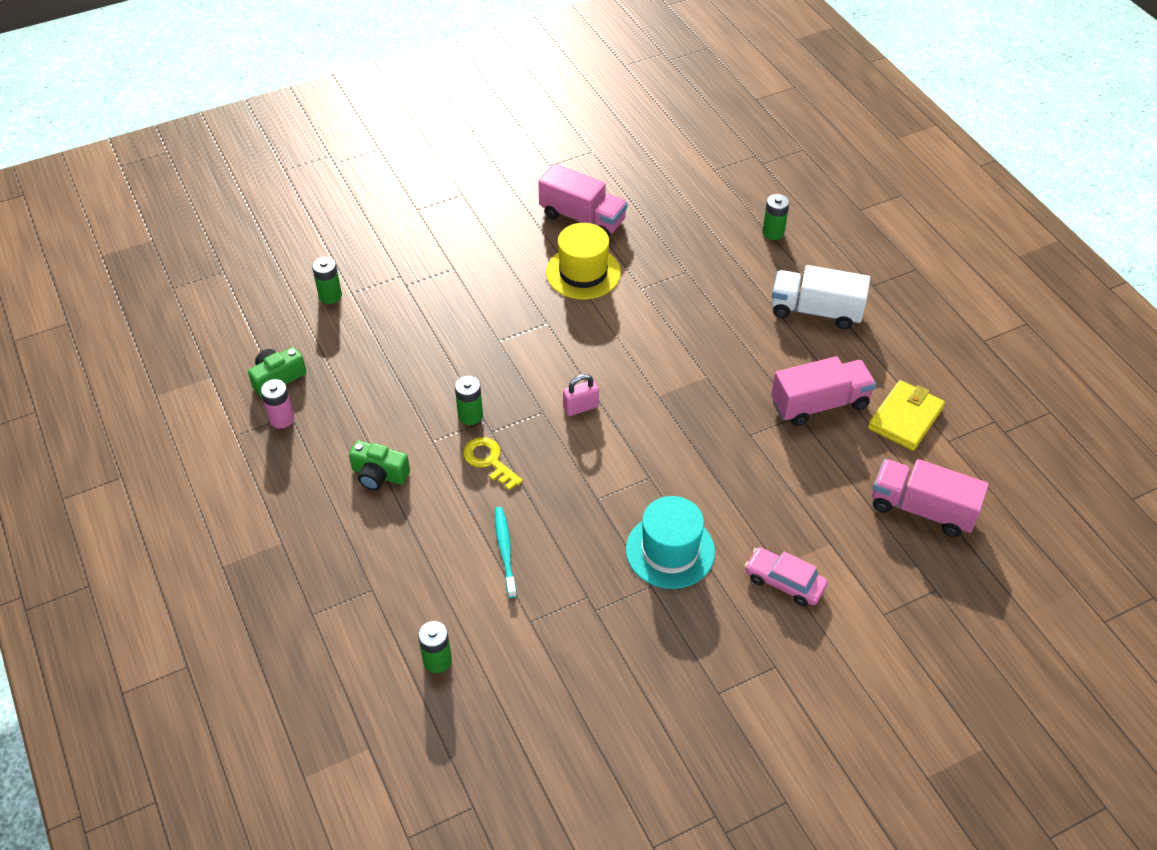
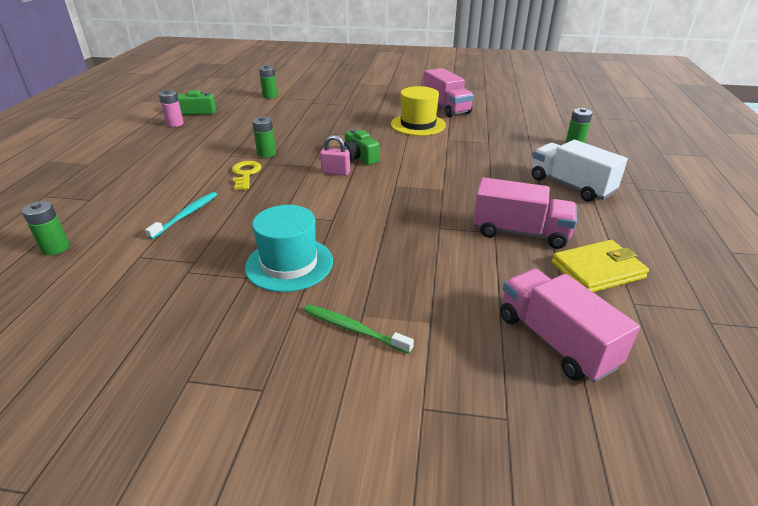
camera: 35 degrees right, 15 degrees down
green camera [349,441,410,490] -> green camera moved to [344,129,379,165]
pink car [745,547,828,607] -> green toothbrush [304,305,414,354]

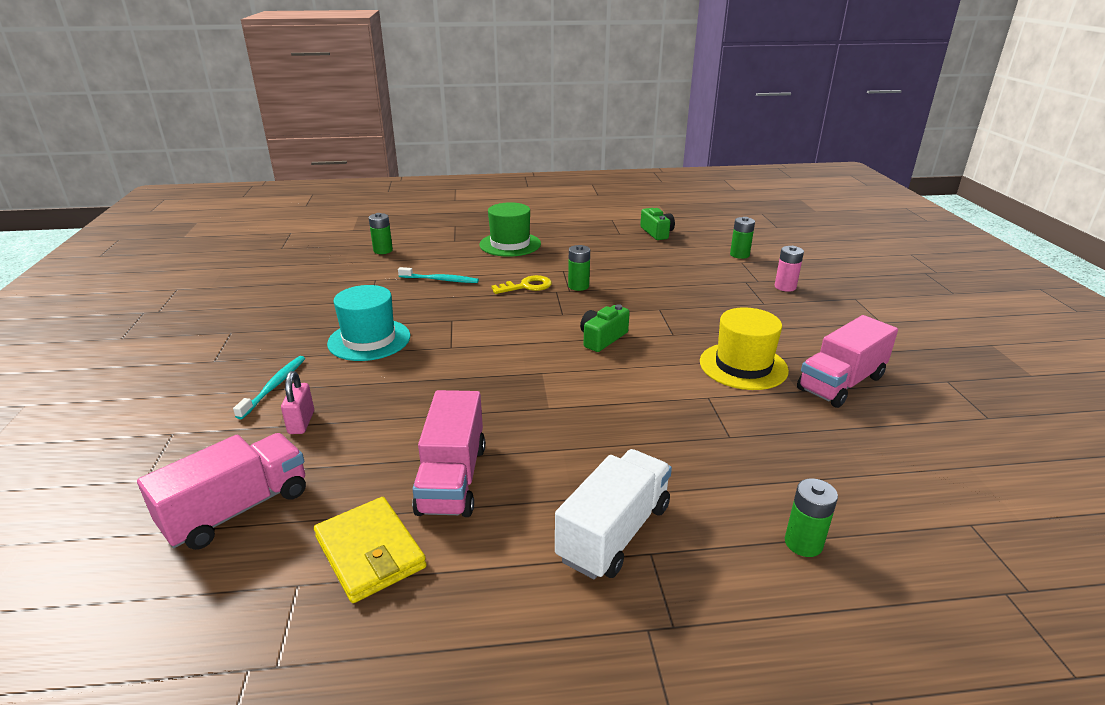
camera: 75 degrees right, 5 degrees down
pink battery [159,90,184,127] -> pink battery moved to [775,246,804,292]
green toothbrush [304,305,414,354] -> turquoise toothbrush [233,356,305,419]
pink padlock [320,135,350,176] -> pink padlock moved to [281,371,314,434]
none -> green hat [479,202,541,257]

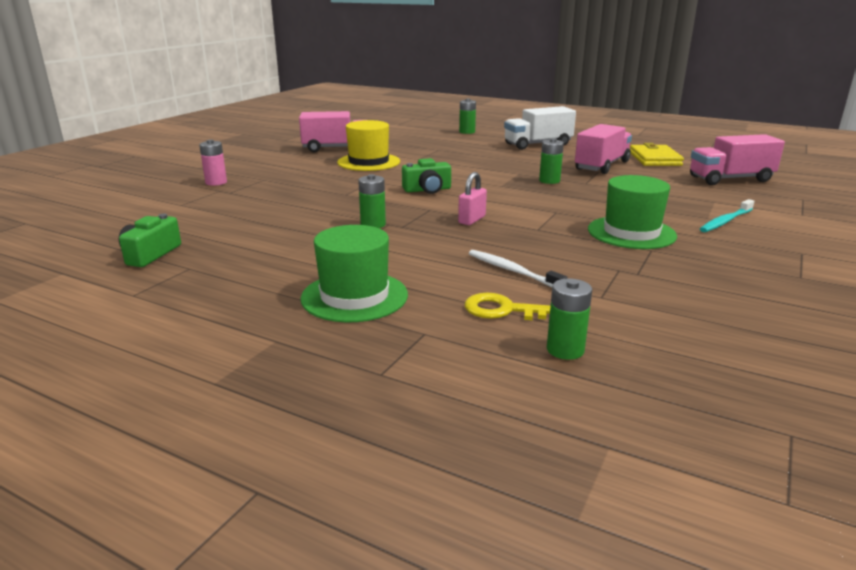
camera: 145 degrees left, 5 degrees down
pink padlock [281,371,314,434] -> pink padlock moved to [458,172,487,225]
turquoise hat [327,285,410,361] -> green hat [588,175,677,249]
turquoise toothbrush [398,267,479,283] -> white toothbrush [469,250,568,287]
yellow key [491,275,552,294] -> yellow key moved to [464,293,550,320]
green battery [730,217,755,259] -> green battery moved to [539,138,564,184]

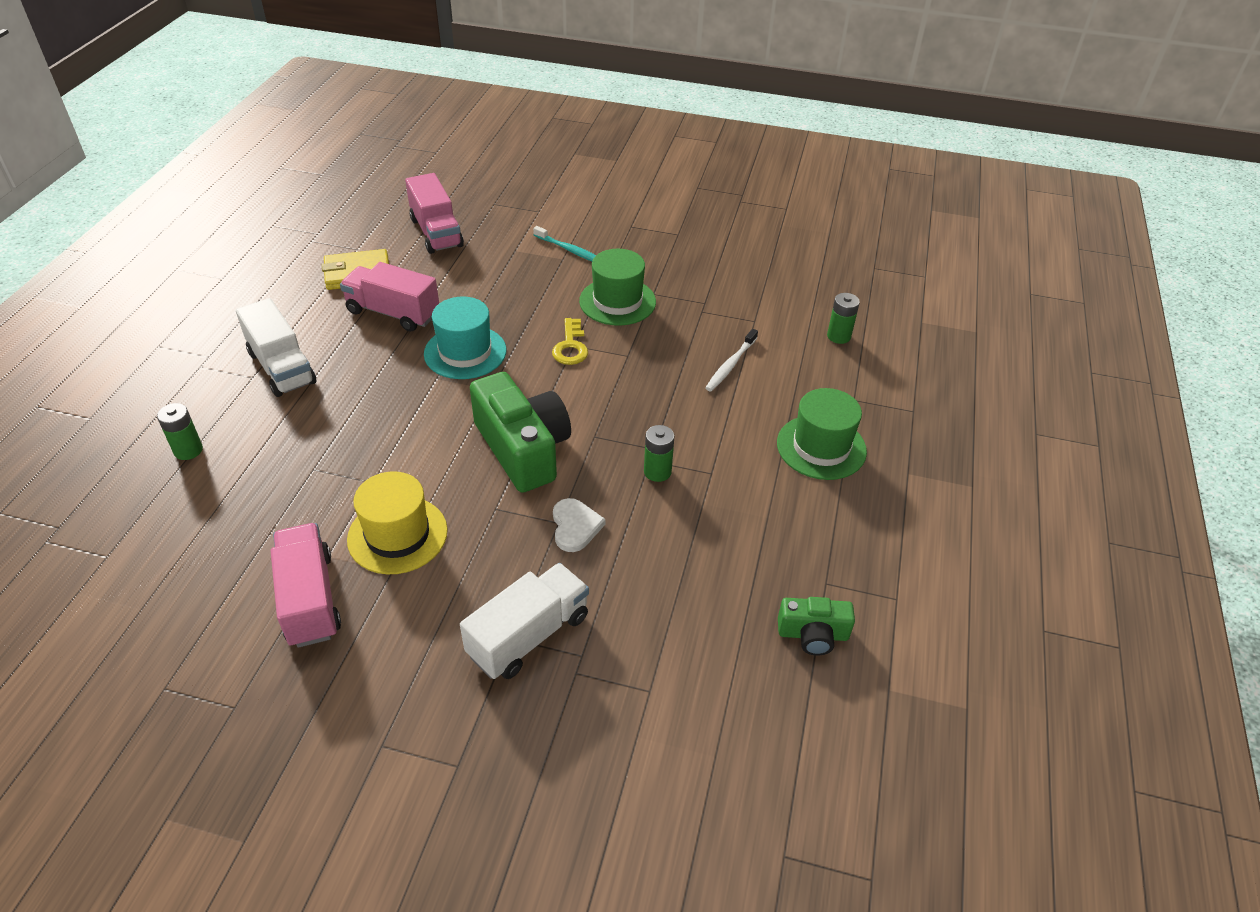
camera: 105 degrees left, 20 degrees up
pink battery [199,140,227,186] -> none
green camera [402,158,451,194] -> green camera [470,372,571,493], size x1.91
pink padlock [458,172,487,225] -> none
yellow key [464,293,550,320] -> yellow key moved to [552,318,588,365]
green battery [539,138,564,184] -> turquoise hat [424,297,506,379]
none -> white truck [460,563,589,679]
none -> white heart [553,498,606,552]

